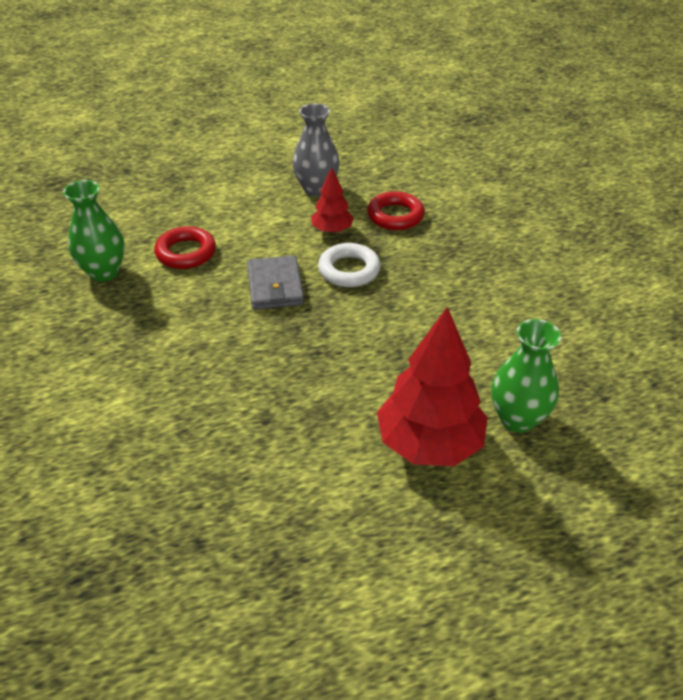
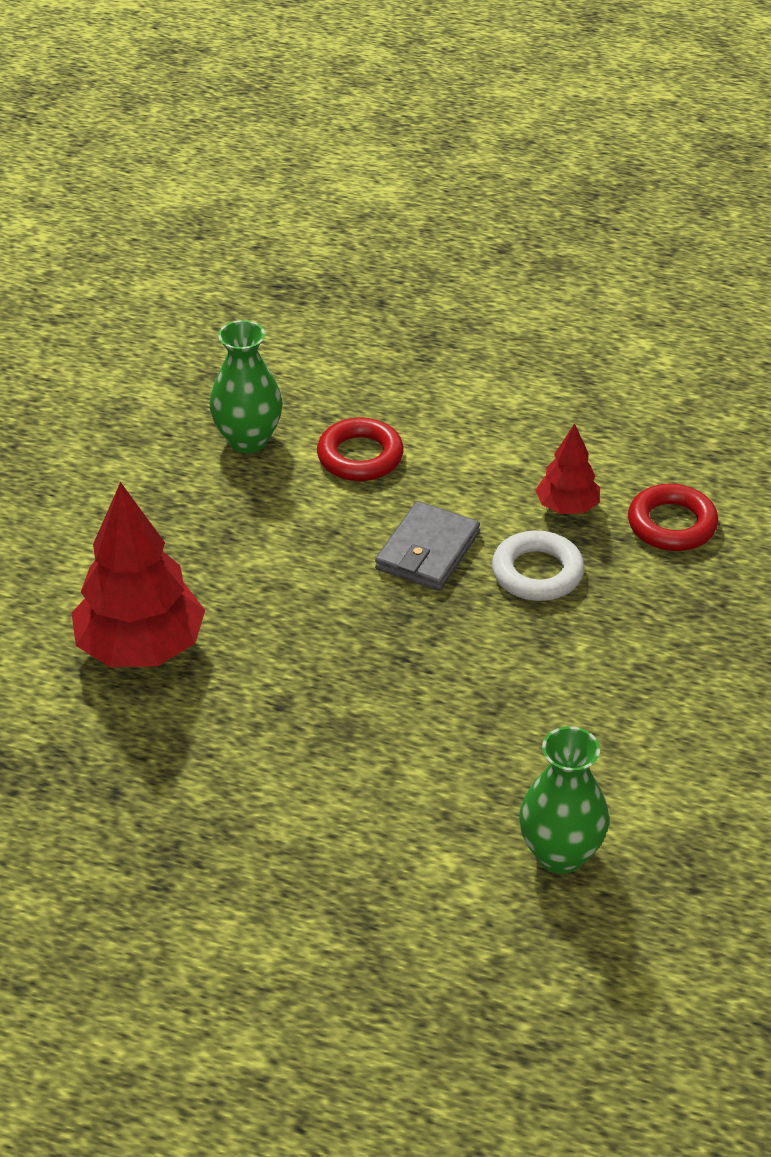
camera: 35 degrees right, 0 degrees up
grey vase [293,103,340,196] -> none
red tree [377,307,488,466] -> red tree moved to [72,482,205,667]

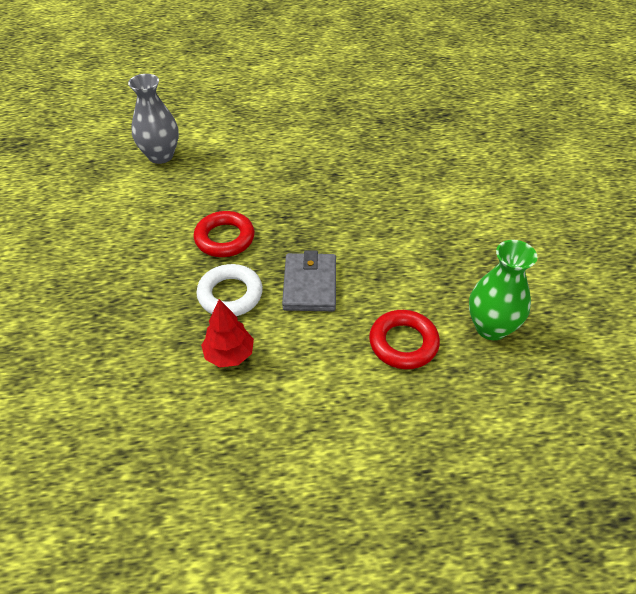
camera: 155 degrees right, 5 degrees up
red tree [72,482,205,667] -> none
green vase [519,726,609,874] -> grey vase [128,74,179,164]
red ring [628,484,718,551] -> red ring moved to [194,211,255,257]

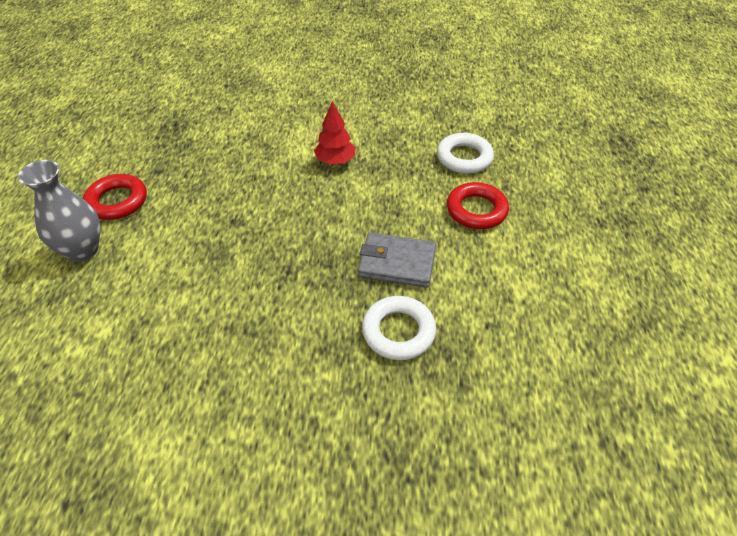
camera: 80 degrees left, 0 degrees up
grey vase [128,74,179,164] -> grey vase moved to [18,160,100,262]
red ring [194,211,255,257] -> red ring moved to [83,174,147,220]
red tree [201,299,254,367] -> red tree moved to [314,101,355,165]
green vase [469,240,538,340] -> white ring [437,133,494,174]

